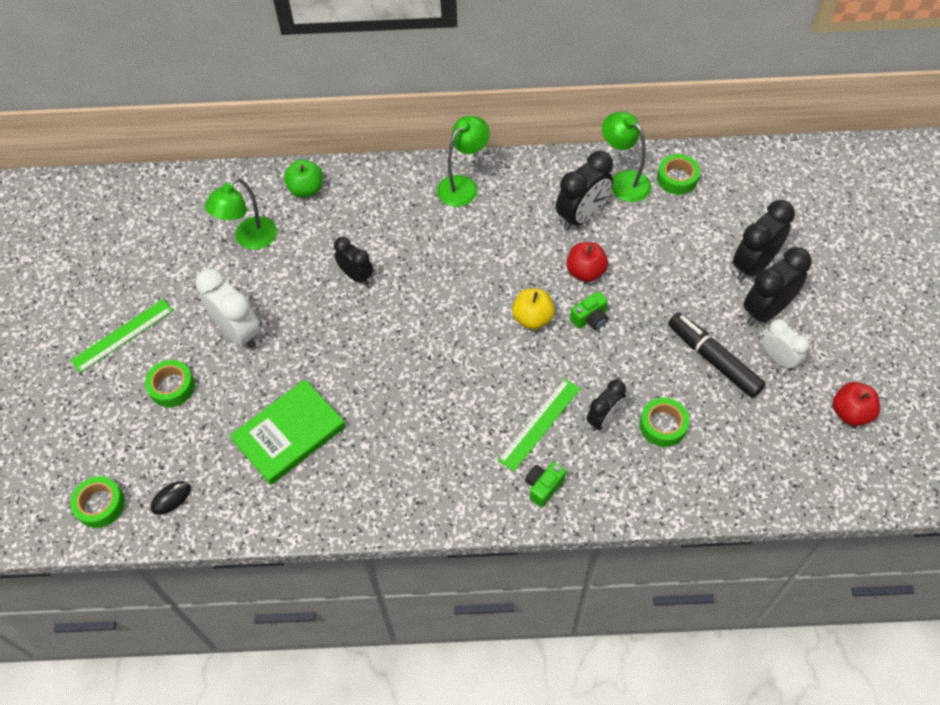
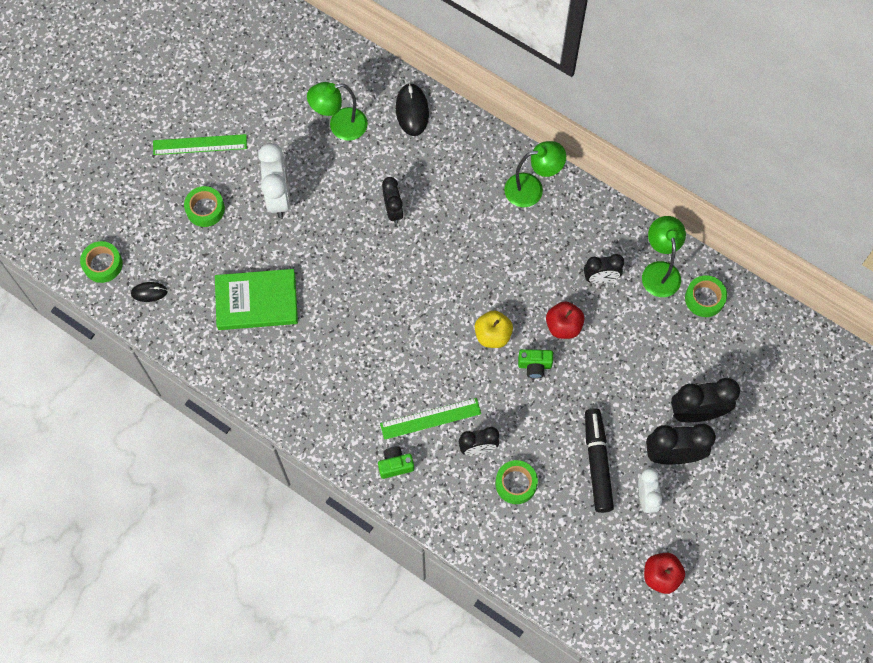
camera: 35 degrees right, 10 degrees up
green apple [284,159,323,198] -> black mouse [396,83,429,136]
black clock [556,151,613,230] -> black clock [584,254,624,284], size x0.64

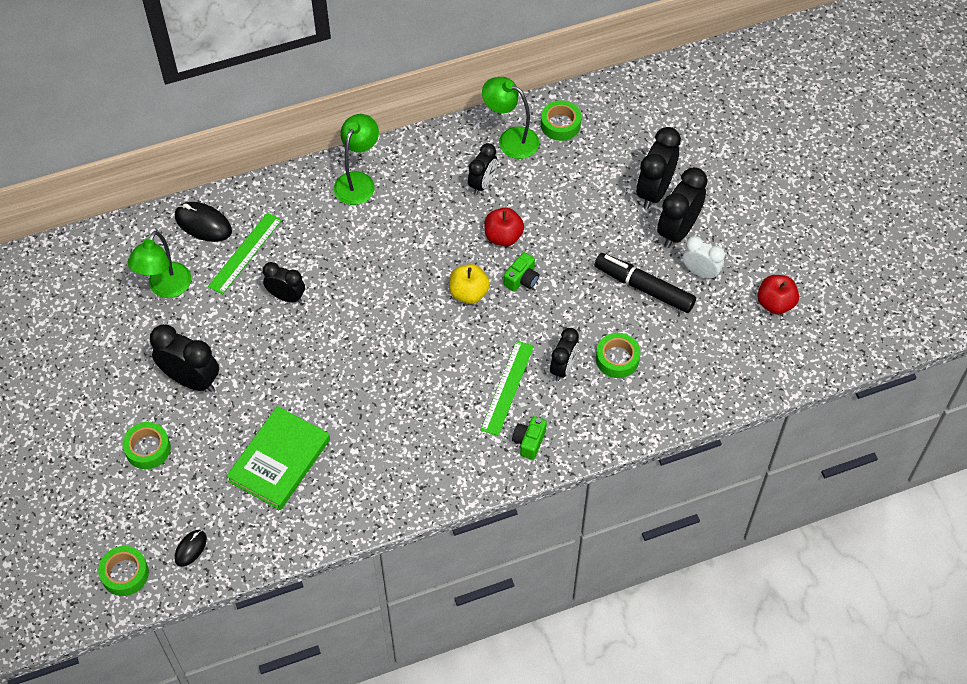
camera: 55 degrees left, 10 degrees down
green ruler [153,134,247,155] -> green ruler moved to [208,212,282,295]
white clock [258,143,290,218] -> black clock [150,324,219,392]

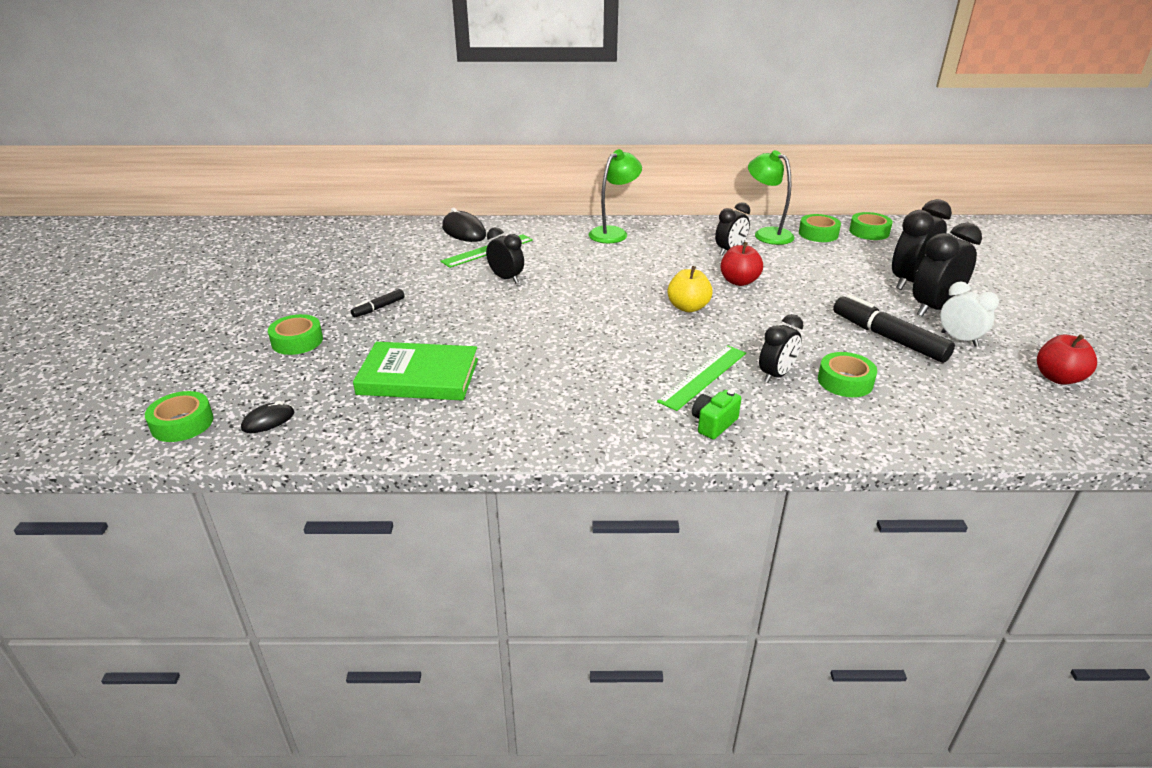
camera: 20 degrees right, 25 degrees down
green lamp [127,231,191,298] -> none
black clock [150,324,219,392] -> black marker [351,289,405,317]
green book [226,406,330,510] -> green book turned 45 degrees clockwise [353,342,478,401]
green camera [504,252,539,292] -> none
none -> green tape [849,212,893,240]

